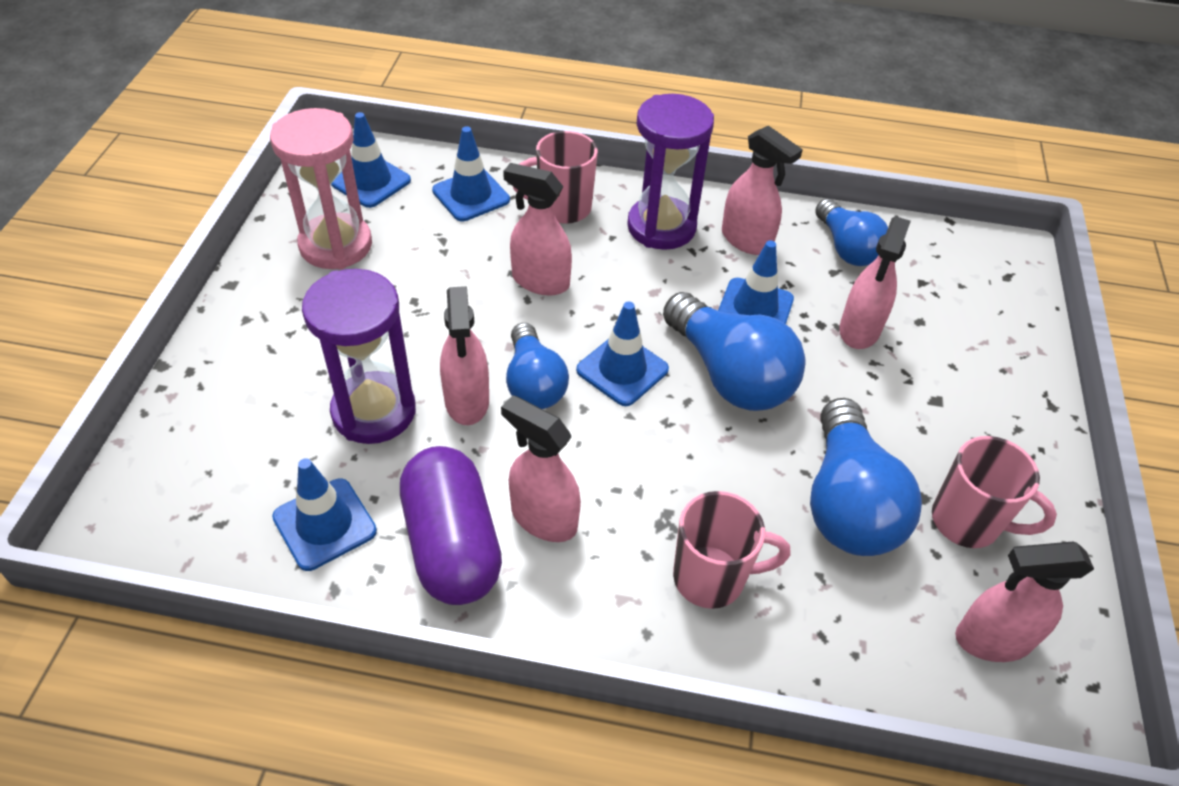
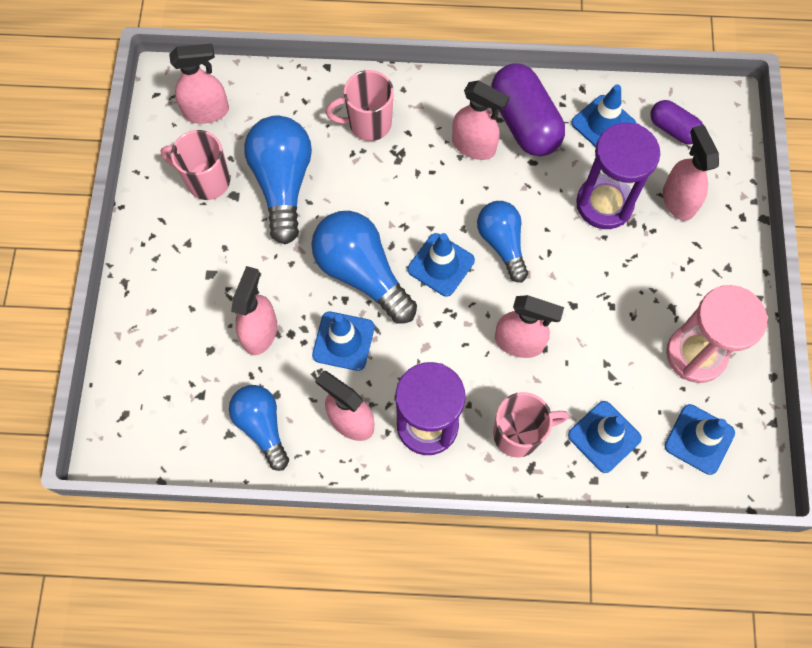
camera: 175 degrees right, 20 degrees up
pink spray bottle [440,286,489,425] -> pink spray bottle moved to [663,125,719,221]
none -> purple capsule [650,100,703,144]

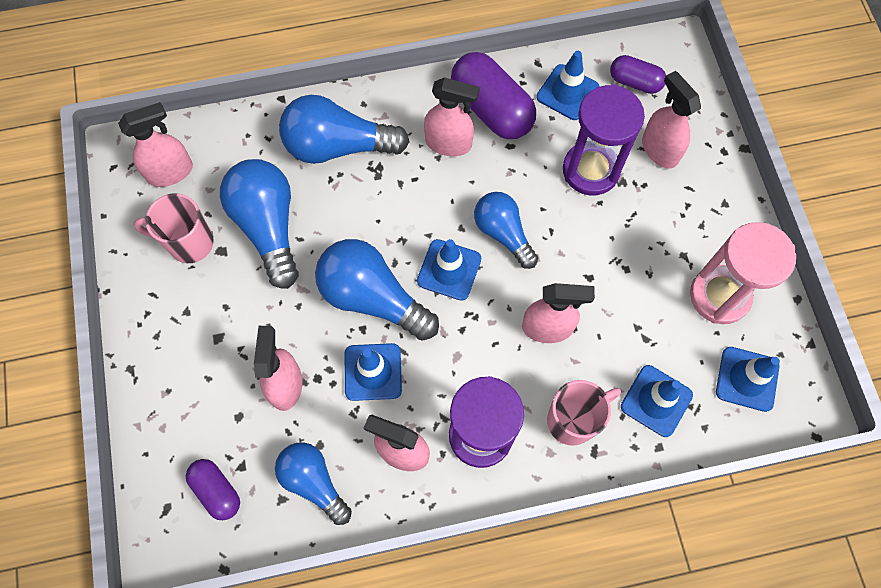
camera: 15 degrees left, 0 degrees up
pink mug [326,70,394,141] -> blue light bulb [279,95,410,164]
none -> purple capsule [186,459,240,520]

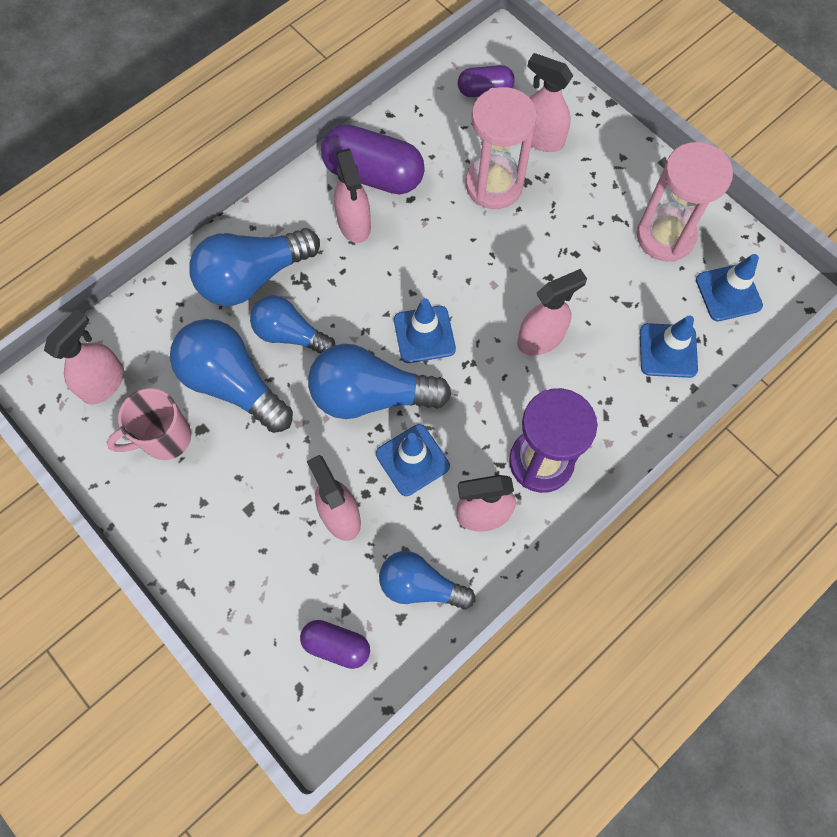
camera: 30 degrees left, 0 degrees up
pink spray bottle [424,77,480,156] -> pink spray bottle turned 90 degrees clockwise [334,148,371,243]
blue light bulb [474,192,538,269] -> blue light bulb moved to [250,295,335,353]
blue traffic cone [536,51,600,120] -> none
pink mug [547,380,621,446] -> none
purple hourglass [563,84,645,195] -> pink hourglass [466,87,537,209]

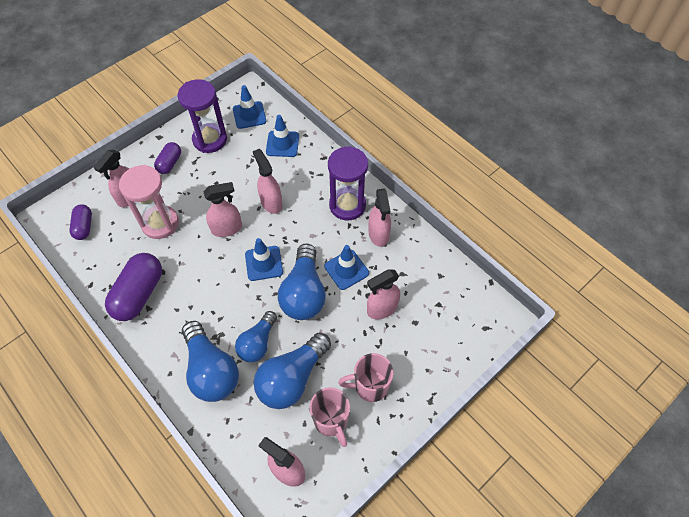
camera: 90 degrees left, 10 degrees down
purple capsule [300,620,370,669] -> purple capsule moved to [154,142,181,174]
pink spray bottle [334,148,371,243] -> pink spray bottle moved to [203,182,242,237]
blue light bulb [379,551,475,610] -> none
pink hourglass [637,142,733,262] -> purple hourglass [177,79,227,153]
none -> pink mug [338,353,393,402]

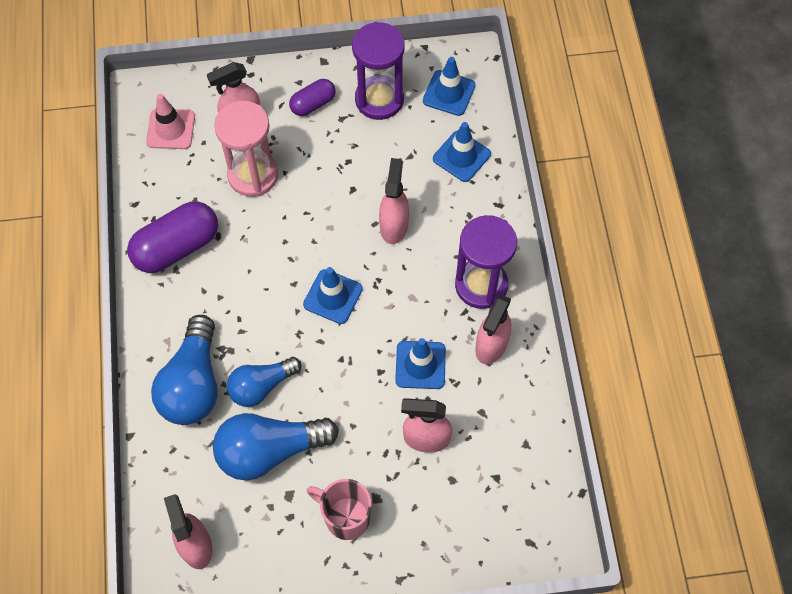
camera: 35 degrees right, 5 degrees up
purple capsule [69,204,92,240] -> pink traffic cone [146,94,195,149]
pink spray bottle [203,182,242,237] -> none
blue light bulb [278,244,326,320] -> none
pink mug [310,387,350,447] -> none

